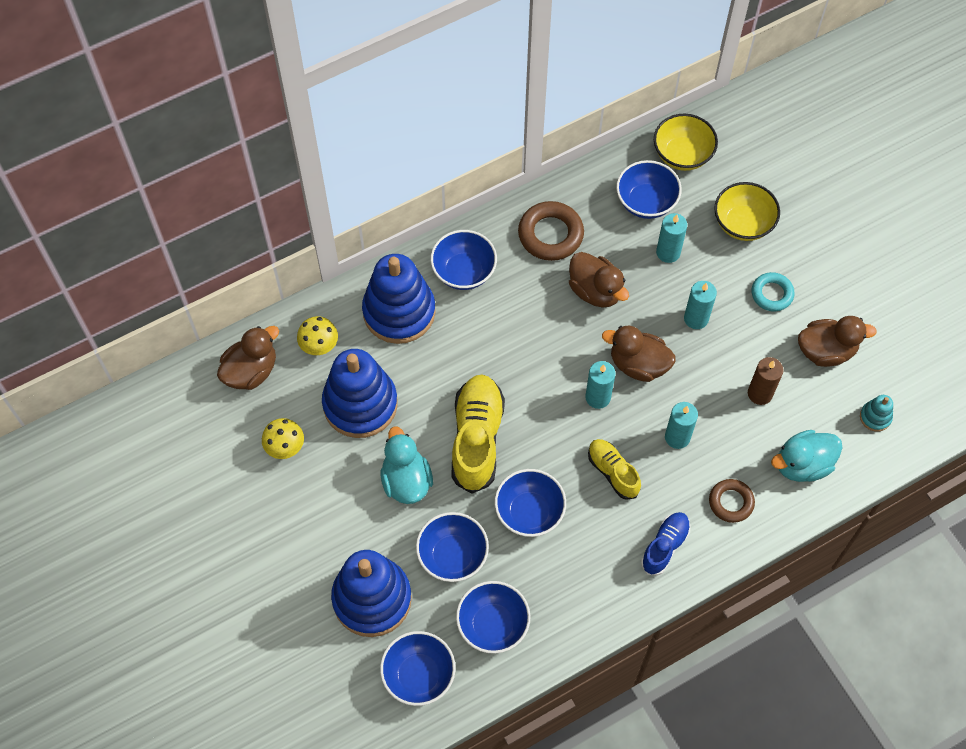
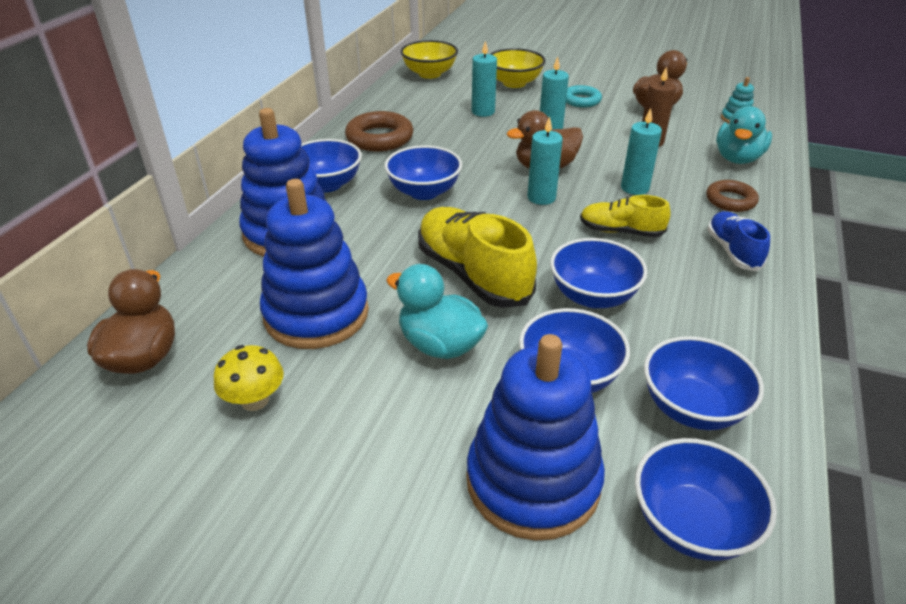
camera: 40 degrees left, 25 degrees down
yellow mushroom [297,316,338,355] -> none
brown duck [569,252,629,308] -> none
blue bowl [616,160,682,219] -> blue bowl moved to [384,145,462,200]

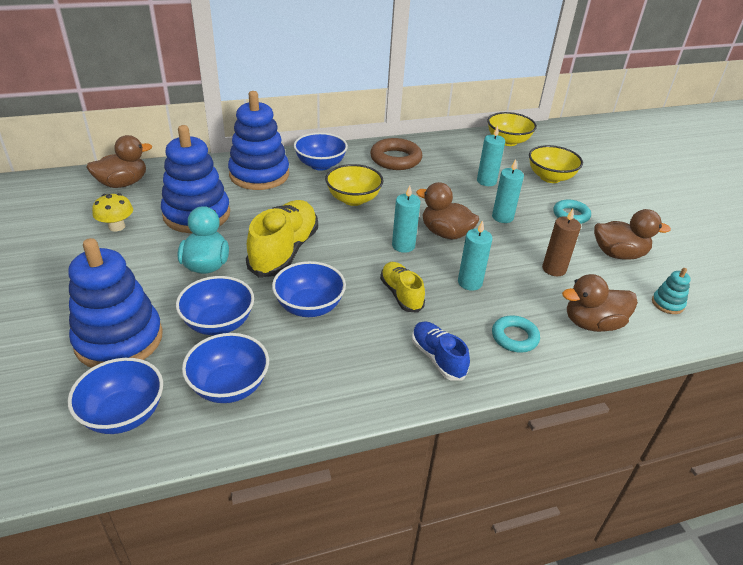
camera: 50 degrees right, 0 degrees up
blue bowl [384,145,462,200] -> yellow bowl [325,164,384,206]
brown ring [706,180,759,212] -> turquoise ring [492,316,540,353]
blue shoe [707,211,770,271] -> blue shoe turned 75 degrees counterclockwise [412,321,470,381]
turquoise duck [716,106,772,164] -> brown duck [562,274,638,332]

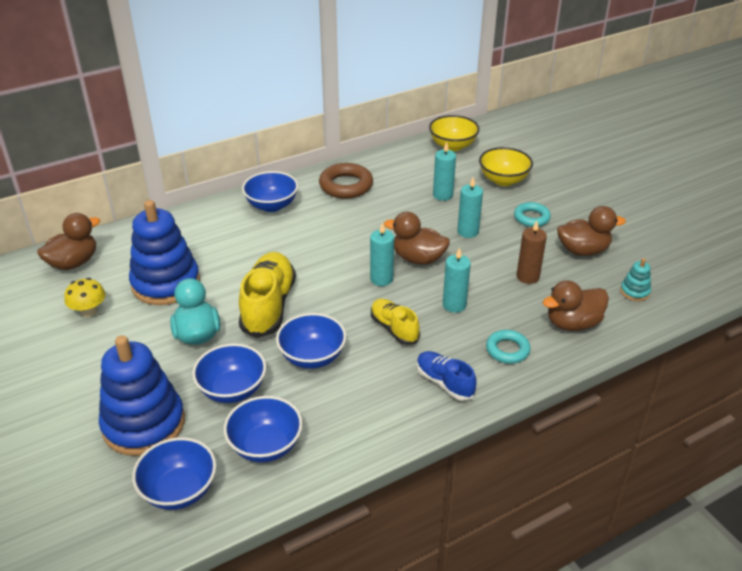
camera: 10 degrees left, 0 degrees up
blue stacking toy [228,91,289,190] -> none
yellow bowl [325,164,384,206] -> none

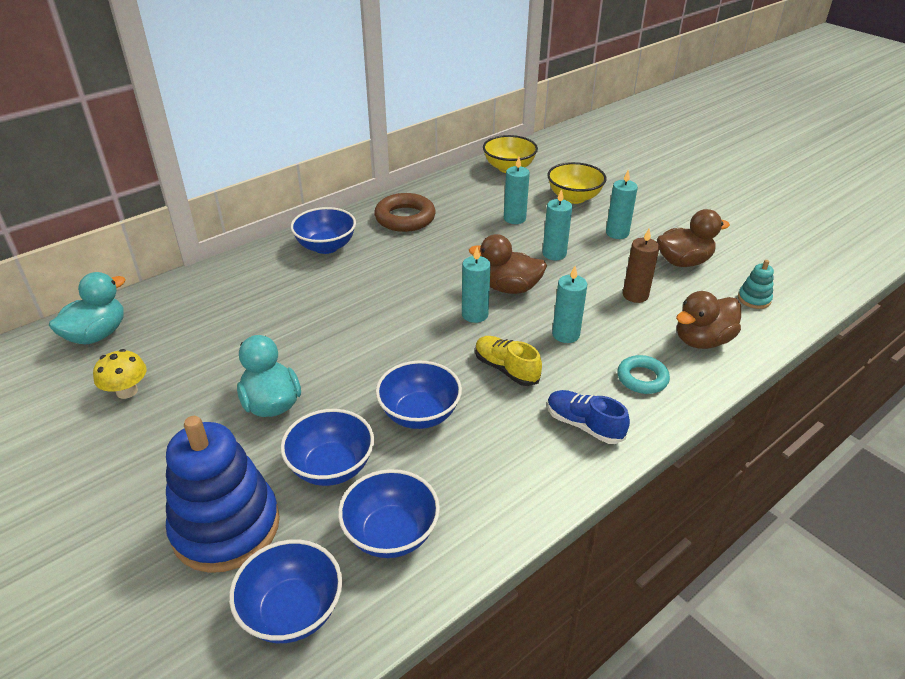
camera: 10 degrees left, 0 degrees up
brown duck [37,213,100,270] -> turquoise duck [49,272,126,344]
blue stacking toy [129,200,200,305] -> none
yellow shoe [239,252,296,338] -> none
turquoise ring [514,202,551,227] -> turquoise candle [606,170,638,239]

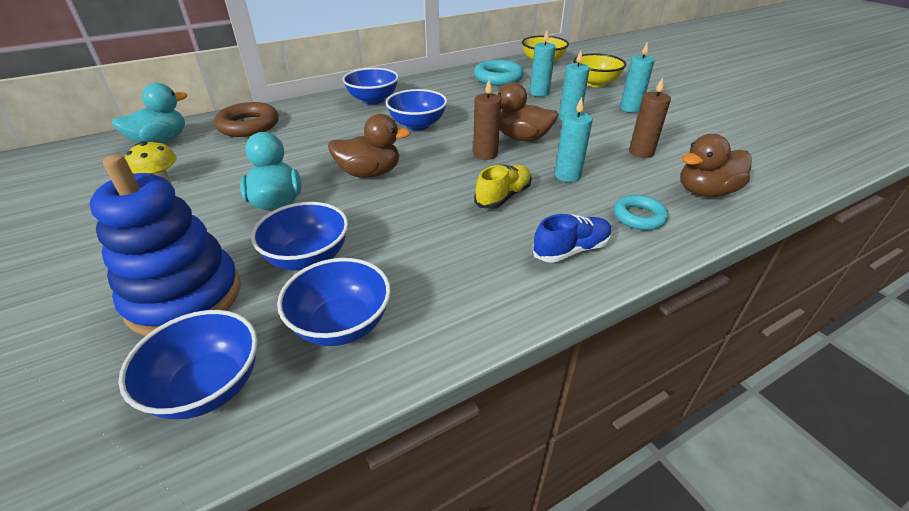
camera: 10 degrees right, 0 degrees up
brown ring [374,193,436,232] -> brown ring moved to [214,102,279,137]
blue bowl [376,361,462,429] -> blue bowl moved to [385,89,447,131]
turquoise candle [462,247,491,323] -> brown candle [473,80,501,160]
yellow shoe [475,336,542,386] -> yellow shoe turned 75 degrees clockwise [474,165,532,209]
blue shoe [547,390,630,444] -> blue shoe turned 105 degrees clockwise [532,214,612,263]
brown duck [657,209,730,267] -> brown duck moved to [328,114,411,178]
turquoise stacking toy [738,260,774,309] -> none
none -> turquoise ring [474,60,524,86]

